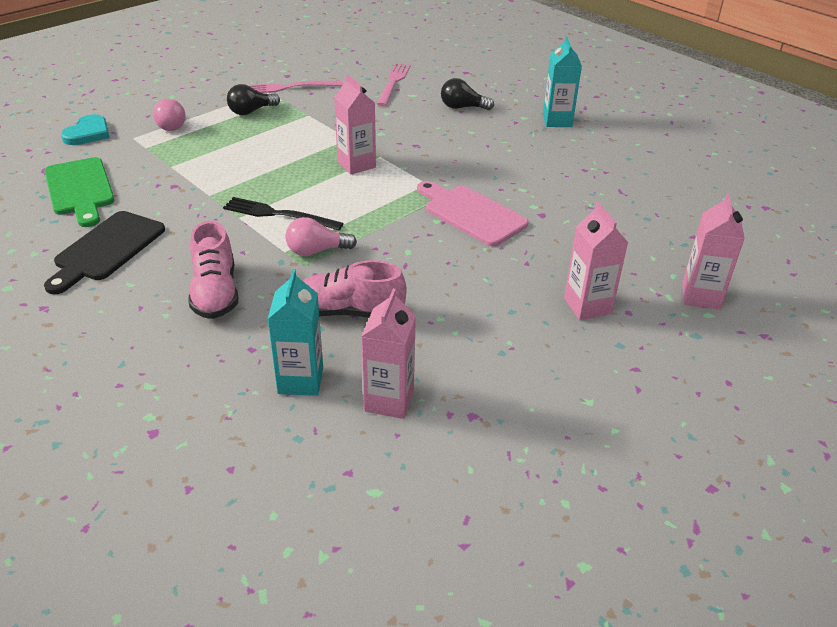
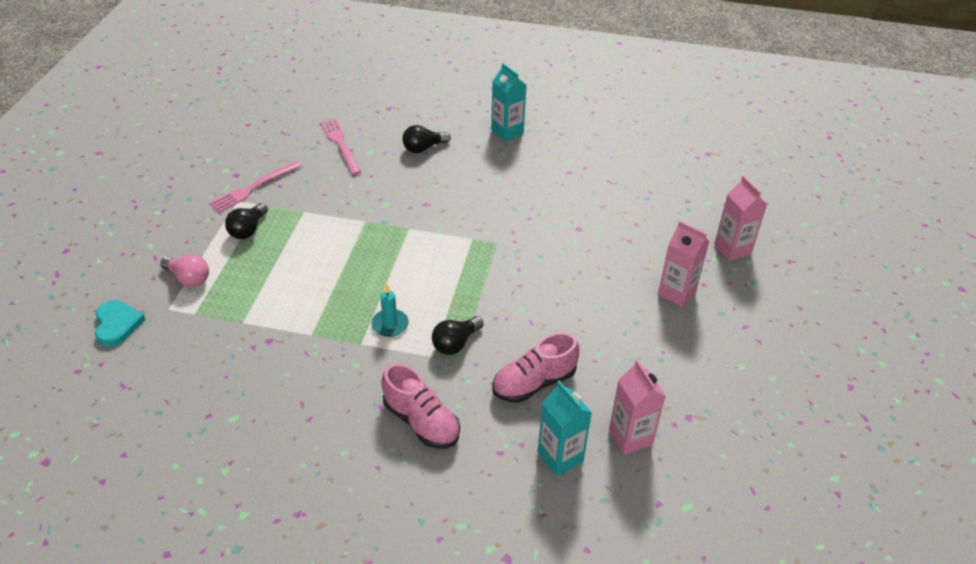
camera: 35 degrees left, 5 degrees up
black cutting board [44,211,165,294] -> none
green cutting board [45,157,115,227] -> none
black fork [223,197,344,231] -> turquoise candle [371,284,409,337]
pink light bulb [285,217,357,256] -> black light bulb [432,316,484,355]
pink carton [334,74,376,175] -> none
pink cutting board [417,181,528,246] -> none

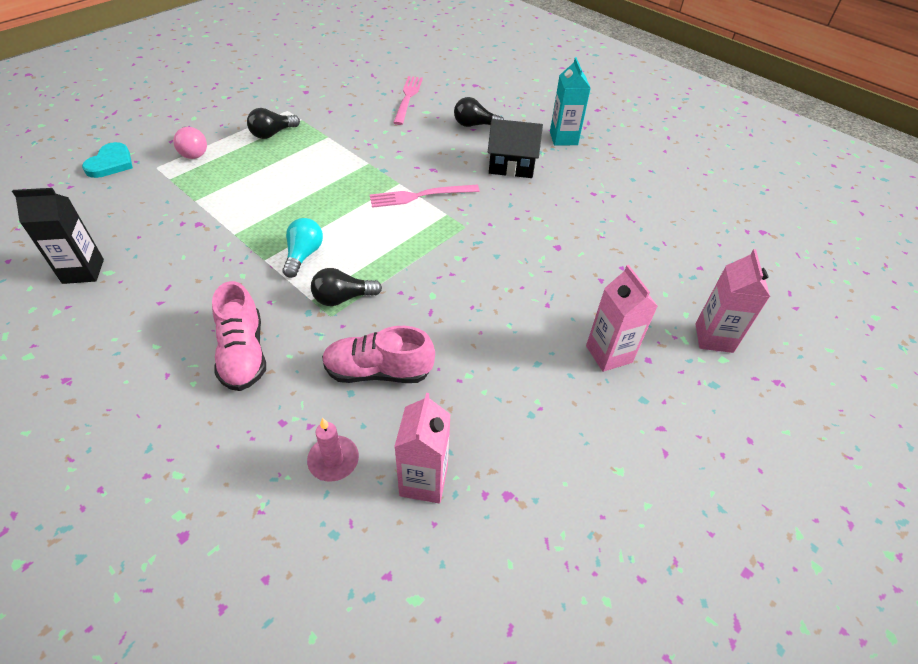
camera: 30 degrees right, 5 degrees up
pink fork [209,161,301,213] -> pink fork moved to [370,185,480,208]
turquoise candle [371,284,409,337] -> turquoise light bulb [282,218,323,278]
turquoise carton [538,381,592,476] -> pink candle [307,418,359,482]
none -> black carton [12,188,104,284]
none -> black house [488,119,543,178]

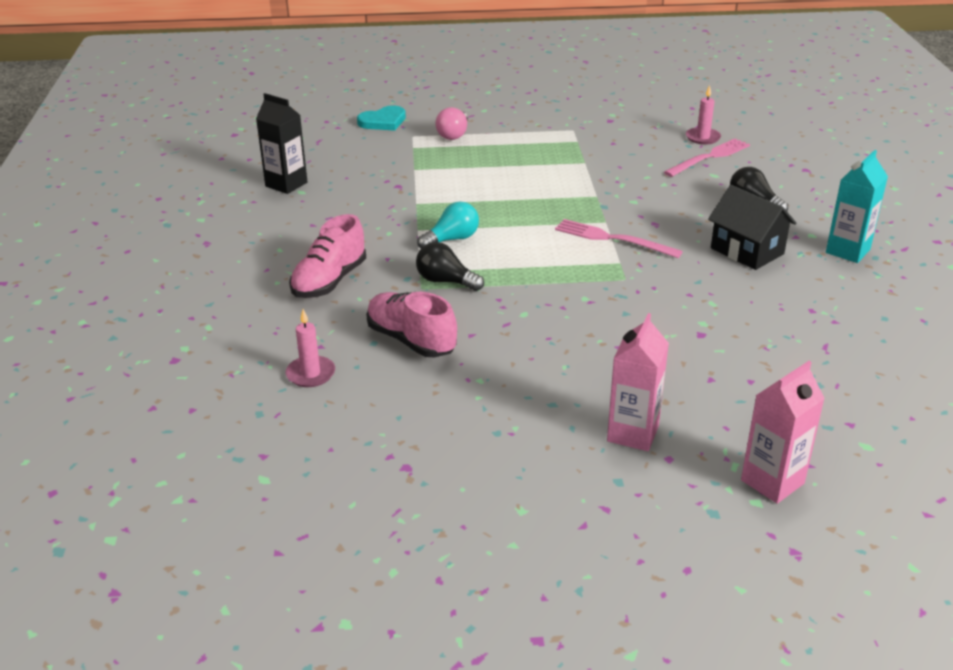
camera: 45 degrees right, 15 degrees down
black light bulb [247,108,300,139] -> none
pink carton [394,393,451,503] -> none
none -> pink candle [686,85,721,145]

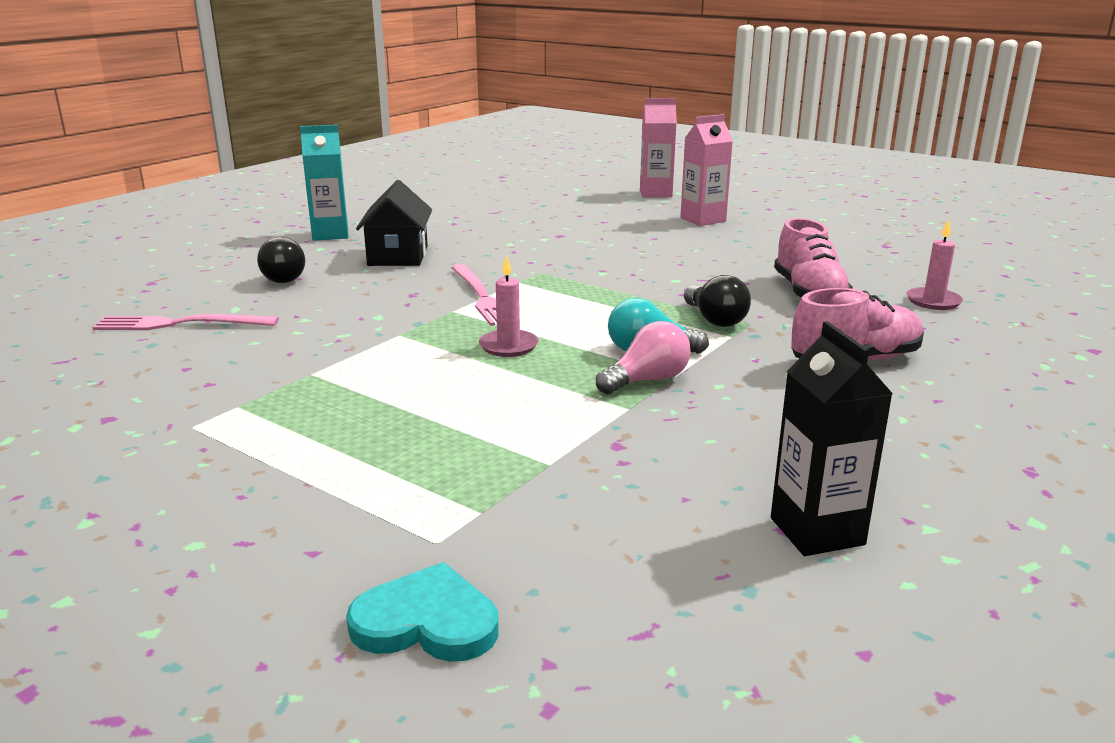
camera: 140 degrees left, 10 degrees down
pink light bulb [435,107,468,140] -> pink light bulb moved to [596,321,691,395]
pink candle [686,85,721,145] -> pink candle moved to [479,255,538,357]

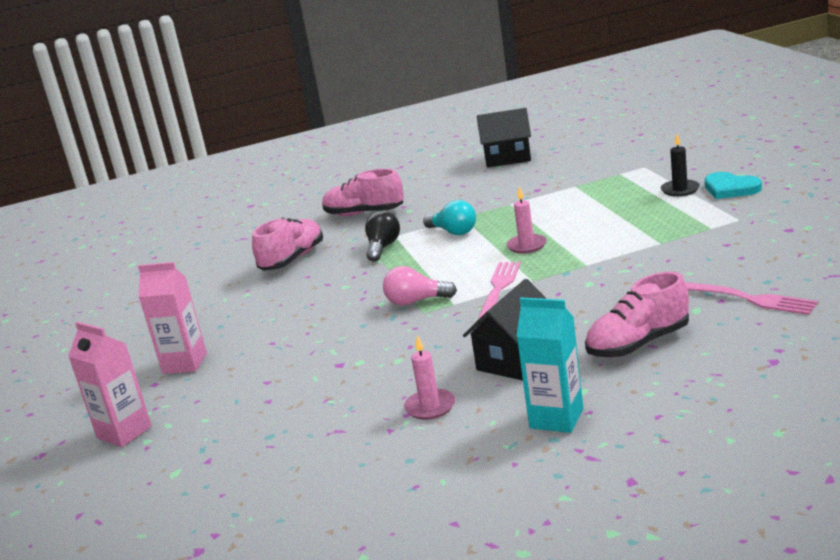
camera: 140 degrees left, 0 degrees up
black light bulb [257,237,305,283] -> pink shoe [585,272,689,358]
turquoise heart [346,562,498,662] -> turquoise heart moved to [705,172,762,199]
pink light bulb [596,321,691,395] -> pink light bulb moved to [383,266,457,306]
black carton [771,321,893,556] -> black house [477,108,531,168]
pink candle [906,219,963,310] -> pink candle moved to [404,335,455,420]
none -> black candle [661,134,700,197]

